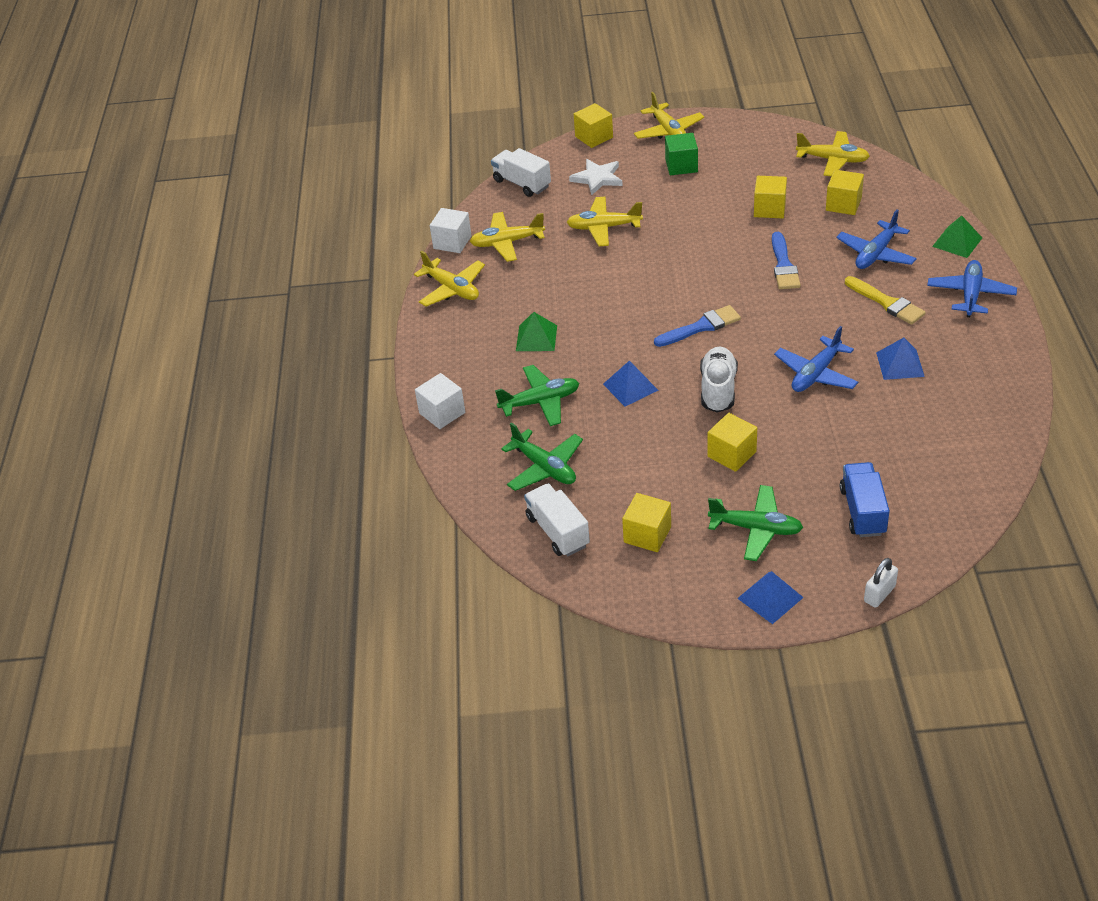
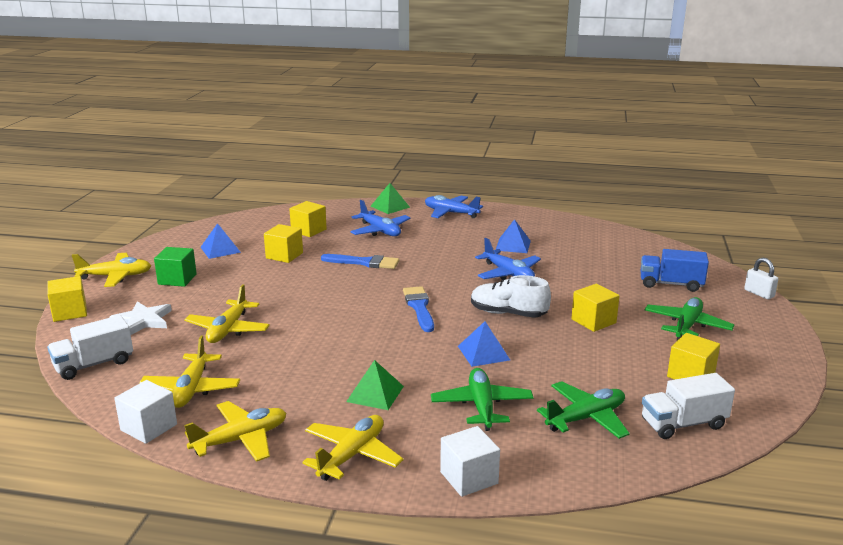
camera: 80 degrees left, 20 degrees down
blue pyramid [737,571,804,624] -> blue pyramid moved to [201,223,241,259]
yellow plane [796,131,870,177] -> yellow plane moved to [302,415,404,481]
yellow brush [845,276,926,325] -> none

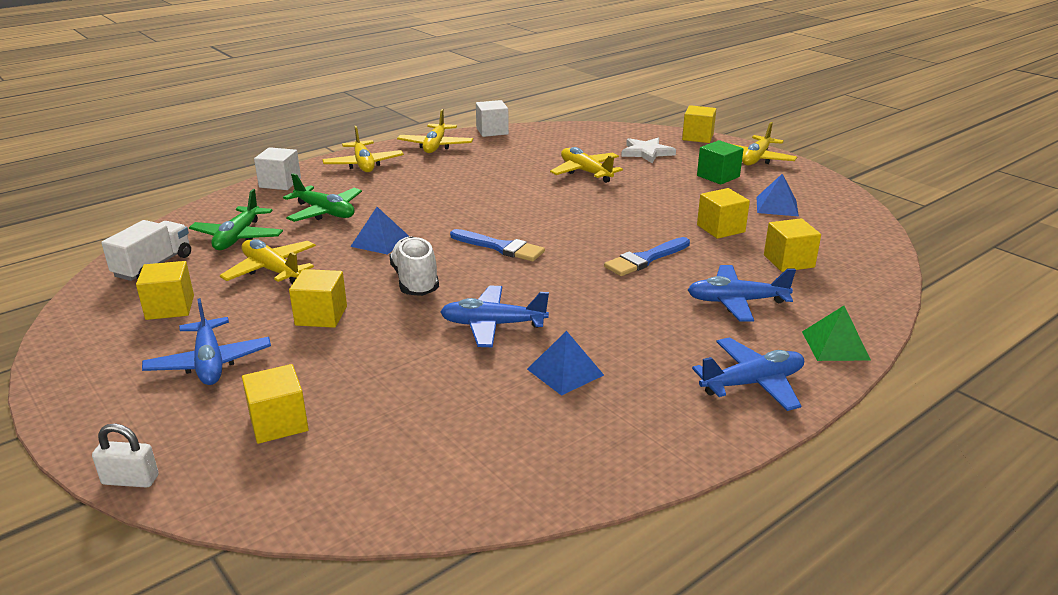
camera: 130 degrees right, 5 degrees up
white truck [47,315,133,380] -> none
yellow plane [139,336,240,408] -> yellow plane moved to [220,239,316,284]
green pyramid [346,360,404,410] -> none
white shoe [471,275,551,318] -> white shoe turned 75 degrees counterclockwise [389,237,439,296]
blue truck [641,249,709,292] -> yellow cube [242,364,309,444]
green plane [644,297,734,341] -> blue plane [142,298,271,385]

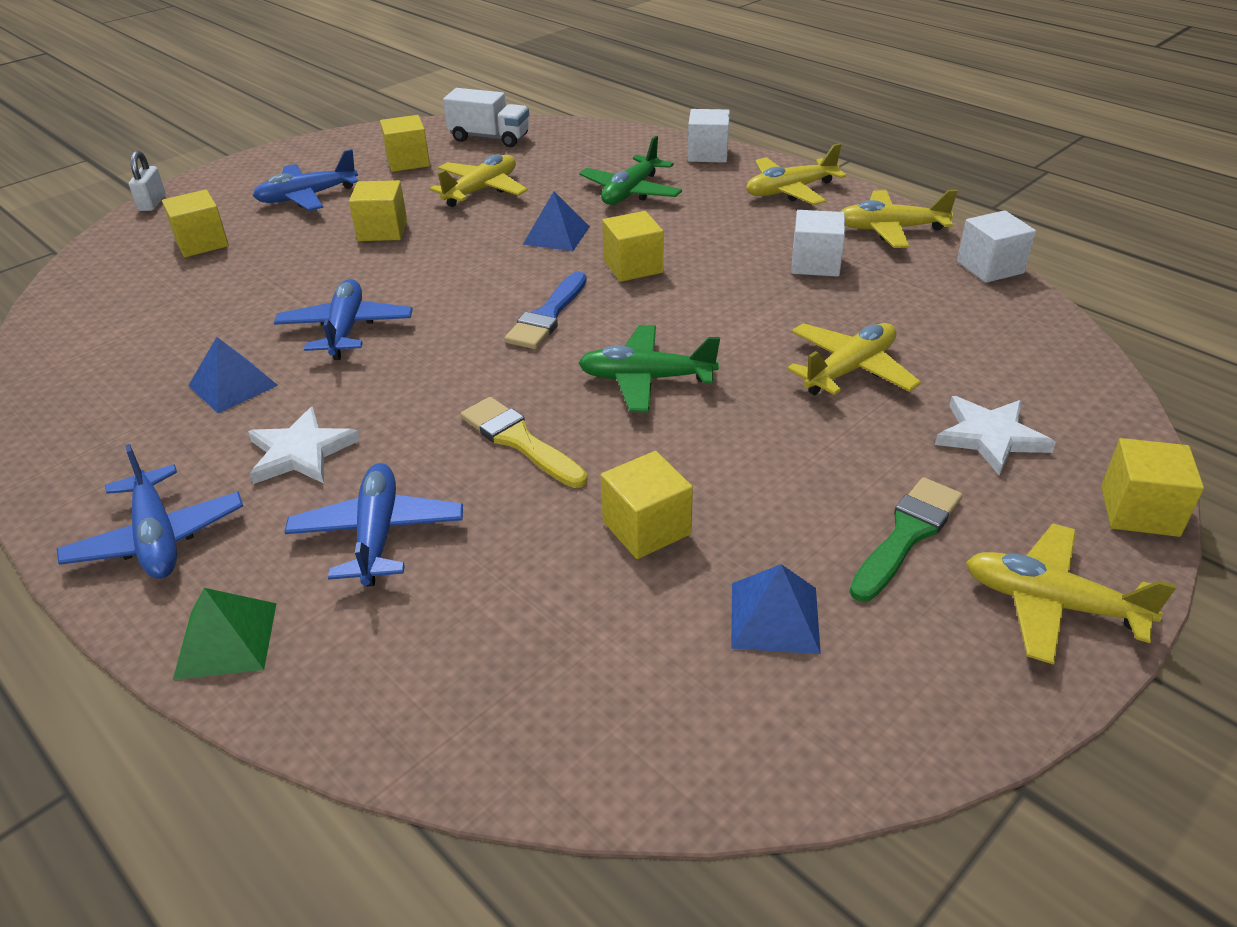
camera: 85 degrees right, 10 degrees up
green plane [189,189,283,250] -> green plane moved to [578,325,720,412]
white shoe [389,237,439,296] -> none
blue brush [604,237,690,276] -> yellow brush [460,397,587,488]
green cube [697,140,743,185] -> green brush [850,477,963,602]
yellow cube [764,218,821,272] -> yellow cube moved to [602,211,664,282]
none -> white star [248,407,360,484]
none -> white cube [791,210,845,277]

